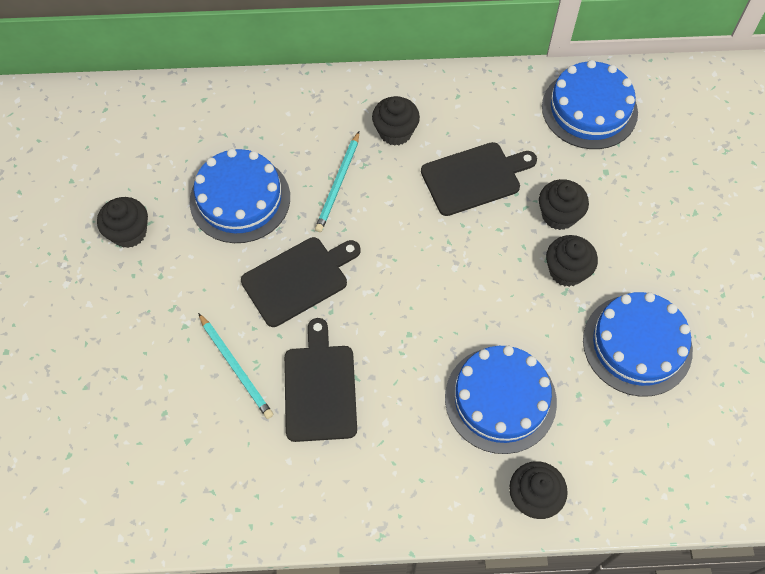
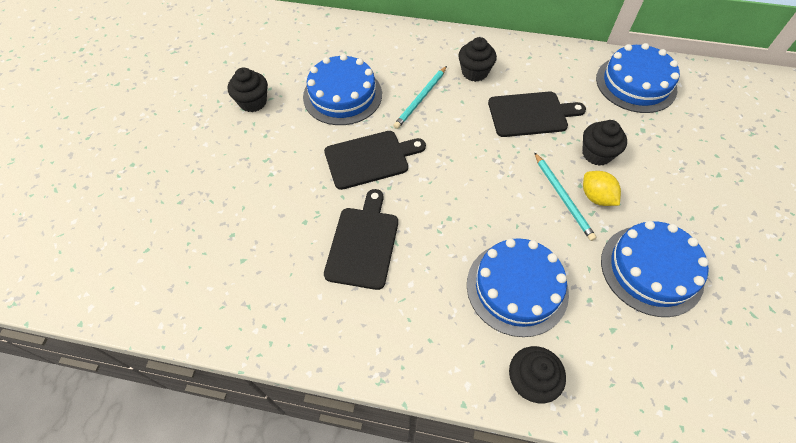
camera: 15 degrees right, 5 degrees down
turquoise pencil [198,313,273,419] -> turquoise pencil moved to [534,152,597,241]
black cupcake [546,235,598,287] -> yellow lemon [583,171,621,206]

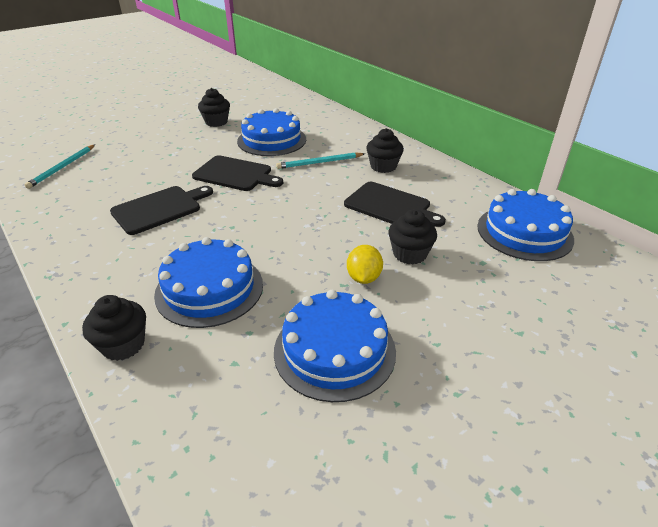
camera: 40 degrees right, 20 degrees down
turquoise pencil [534,152,597,241] -> turquoise pencil moved to [25,145,95,189]

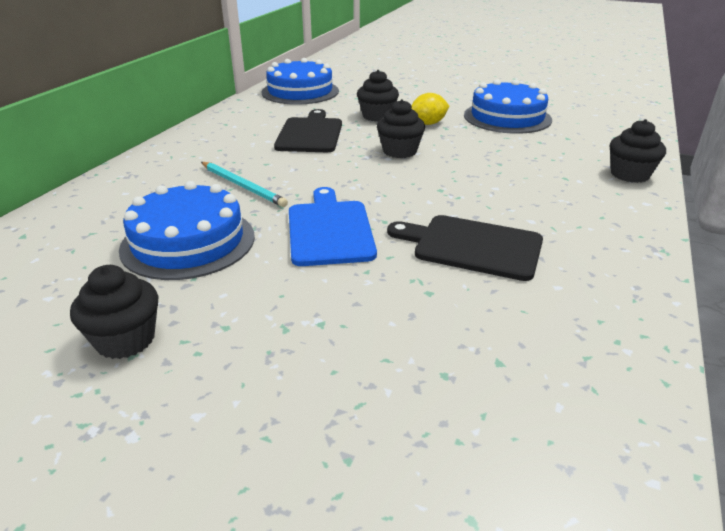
camera: 120 degrees left, 5 degrees down
turquoise pencil [25,145,95,189] -> none
blue cake [154,237,263,328] -> none
black cutting board [192,155,283,191] -> blue cutting board [289,187,377,266]
black cupcake [366,128,404,173] -> black cupcake moved to [377,99,425,158]

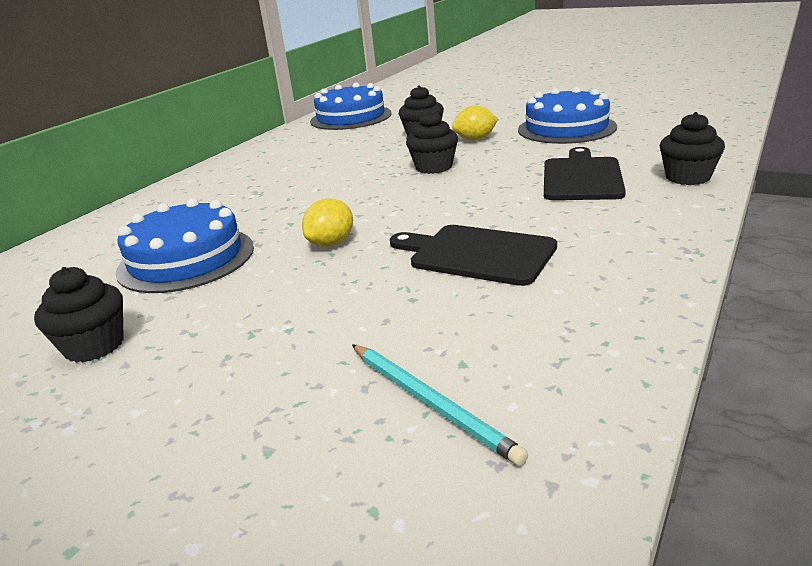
camera: 10 degrees right, 5 degrees down
turquoise pencil [201,162,288,207] -> turquoise pencil moved to [352,344,528,466]
black cutting board [274,109,342,152] -> black cutting board moved to [544,147,626,200]
blue cutting board [289,187,377,266] -> yellow lemon [302,199,353,247]

